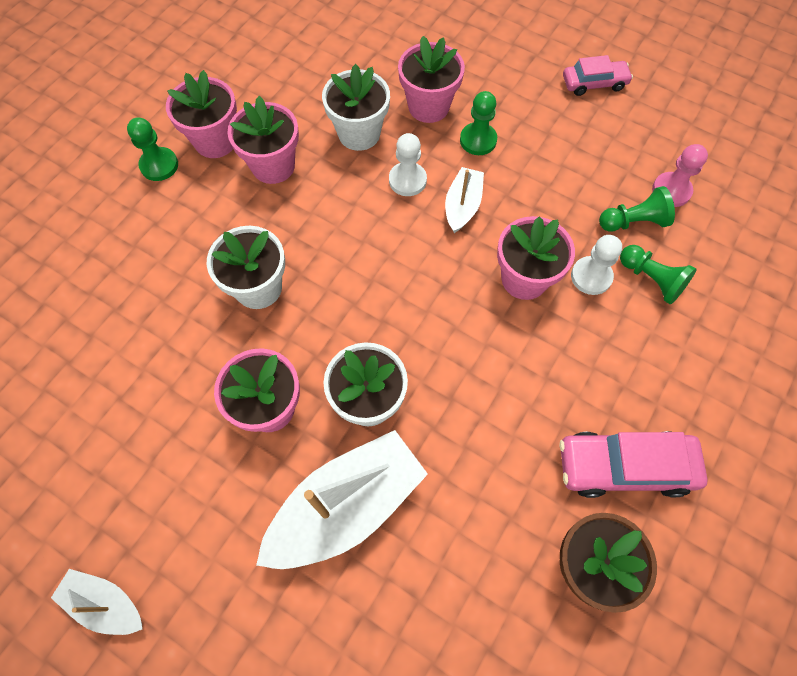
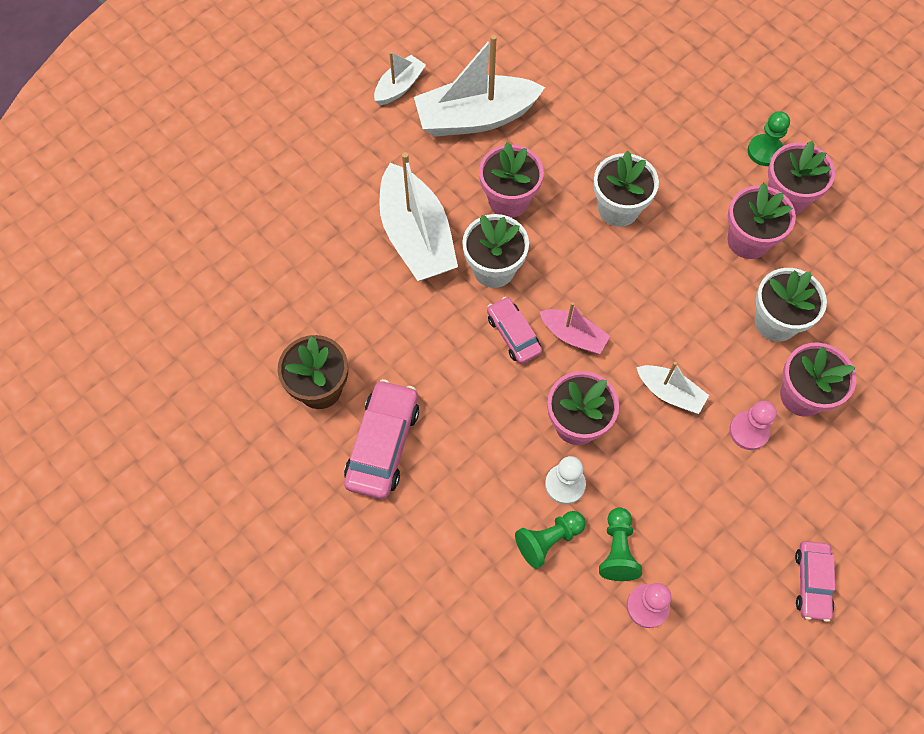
camera: 105 degrees right, 0 degrees up
white pawn [389,133,427,196] -> none
green pawn [460,91,497,155] -> pink pawn [729,401,777,450]
none -> white boat [414,35,545,137]
none -> pink car [487,297,542,364]
none -> pink boat [540,302,610,354]

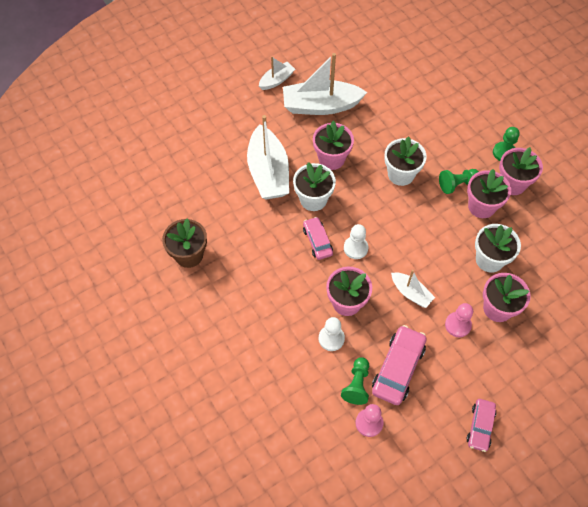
camera: 10 degrees right, 5 degrees down
pink car [344,379,419,499] -> pink car moved to [372,325,427,405]
green pawn [515,511,586,569] -> green pawn moved to [439,169,479,194]
pink boat [540,302,610,354] -> white pawn [344,224,368,259]

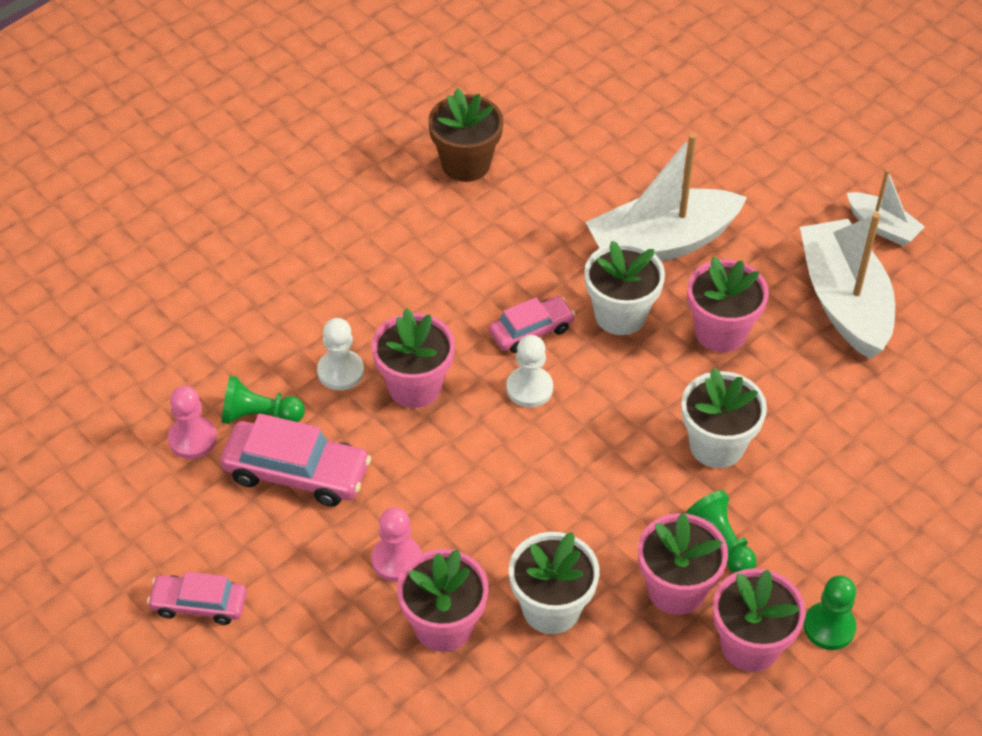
camera: 80 degrees right, 10 degrees down
white boat [391,270,435,308] -> none

